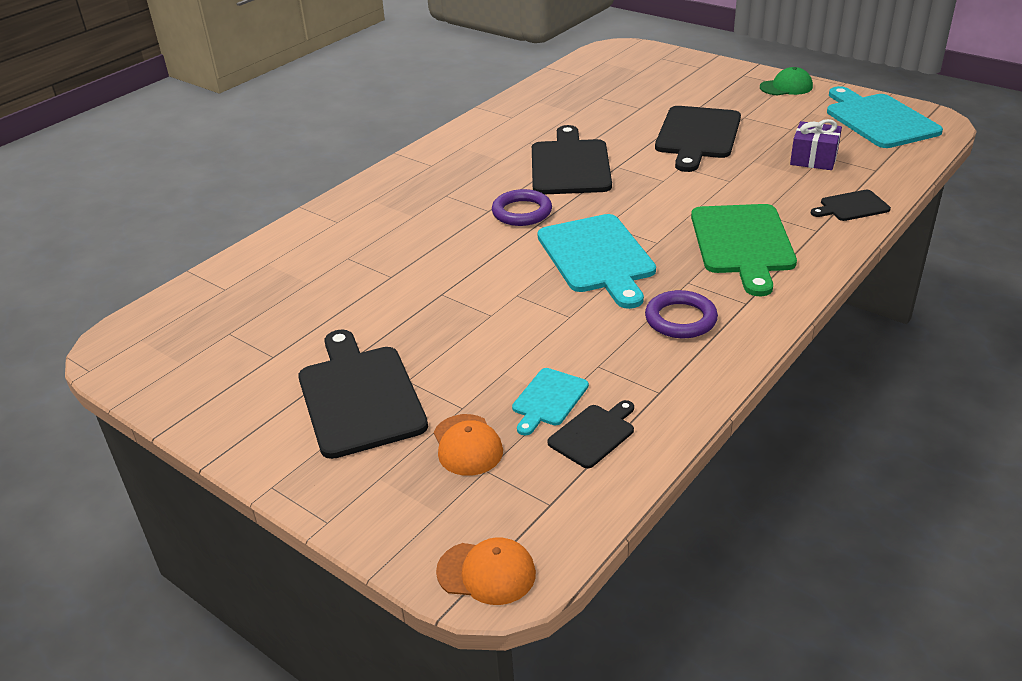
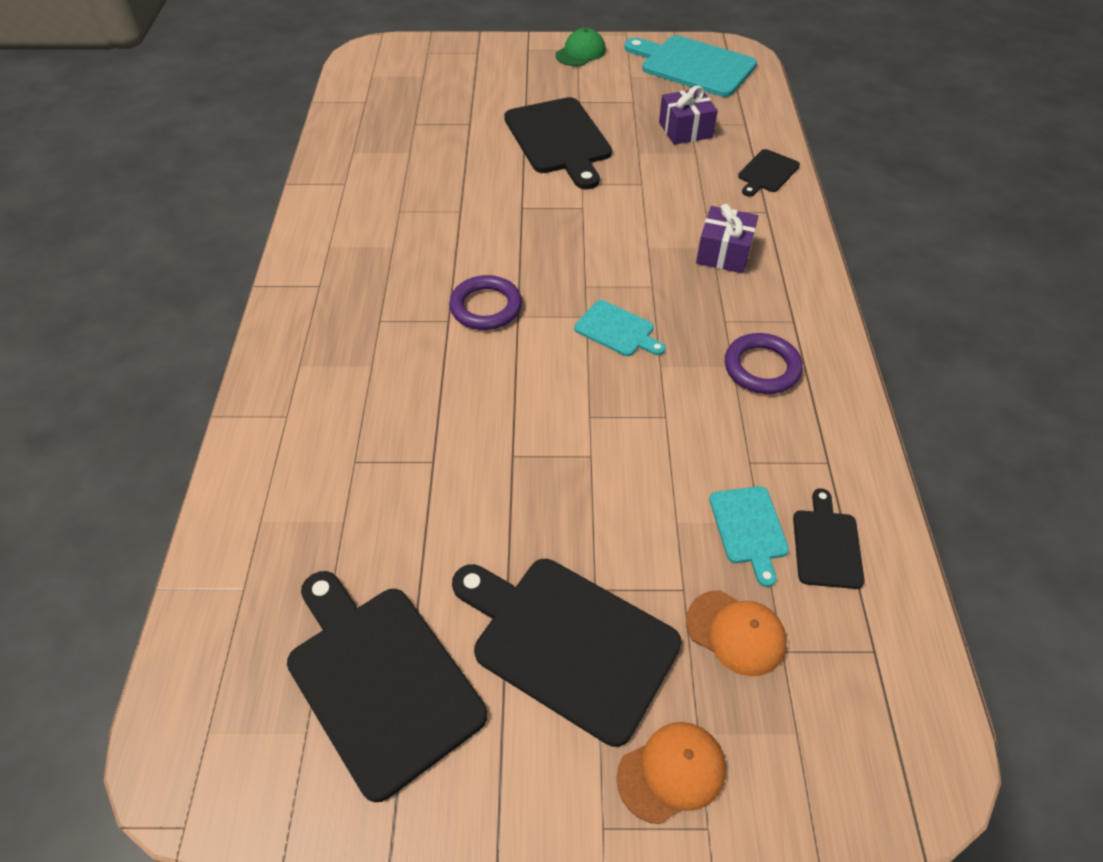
camera: 40 degrees left, 15 degrees up
orange cap [436,537,536,605] -> orange cap moved to [616,722,726,824]
black cutting board [532,125,612,194] -> black cutting board moved to [287,571,487,802]
turquoise cutting board [537,214,656,309] -> turquoise cutting board [574,300,666,356], size x0.51
green cutting board [691,204,797,296] -> purple gift [696,204,758,273]

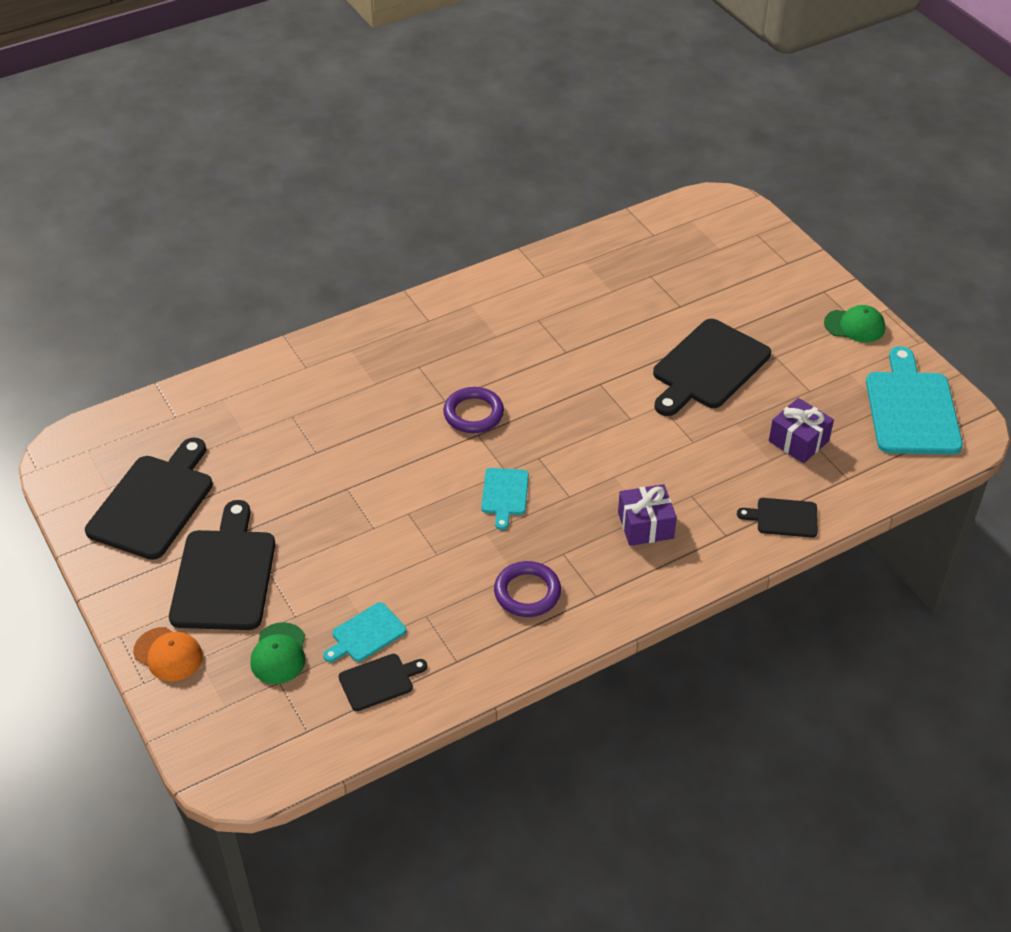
camera: 60 degrees right, 5 degrees down
orange cap [686,590,787,676] -> green cap [250,622,305,684]

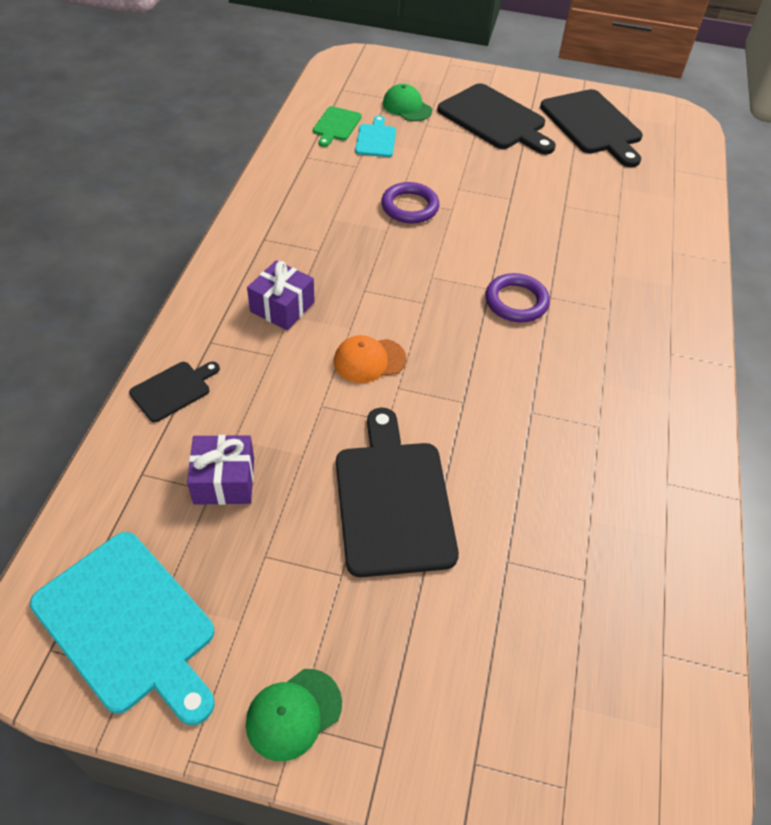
camera: 130 degrees right, 5 degrees up
orange cap [133,627,203,681] -> orange cap moved to [334,335,407,383]
black cutting board [339,654,427,711] -> green cutting board [313,106,362,147]
turquoise cutting board [481,468,529,530] -> none
purple ring [494,561,561,617] -> purple ring moved to [381,182,439,223]

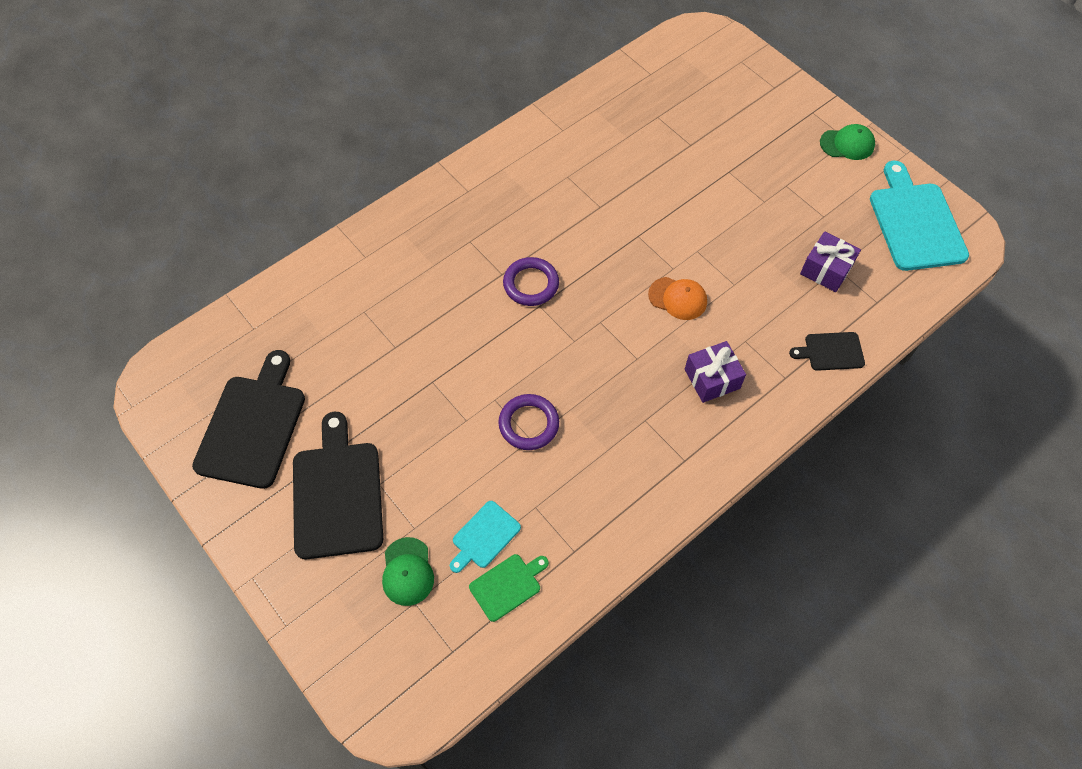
camera: 140 degrees left, 10 degrees up
black cutting board [336,408,459,577] -> none

